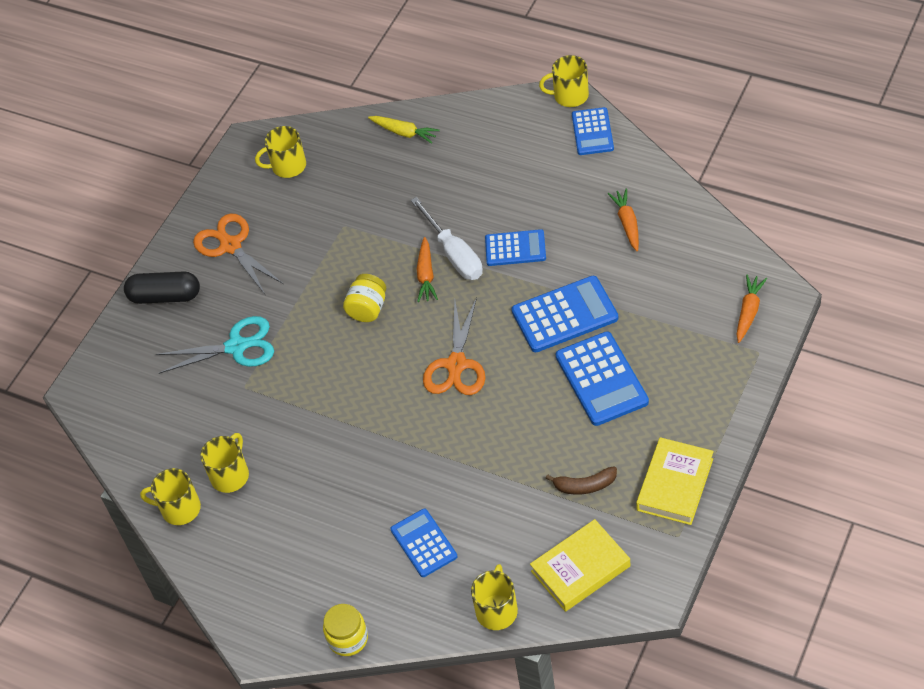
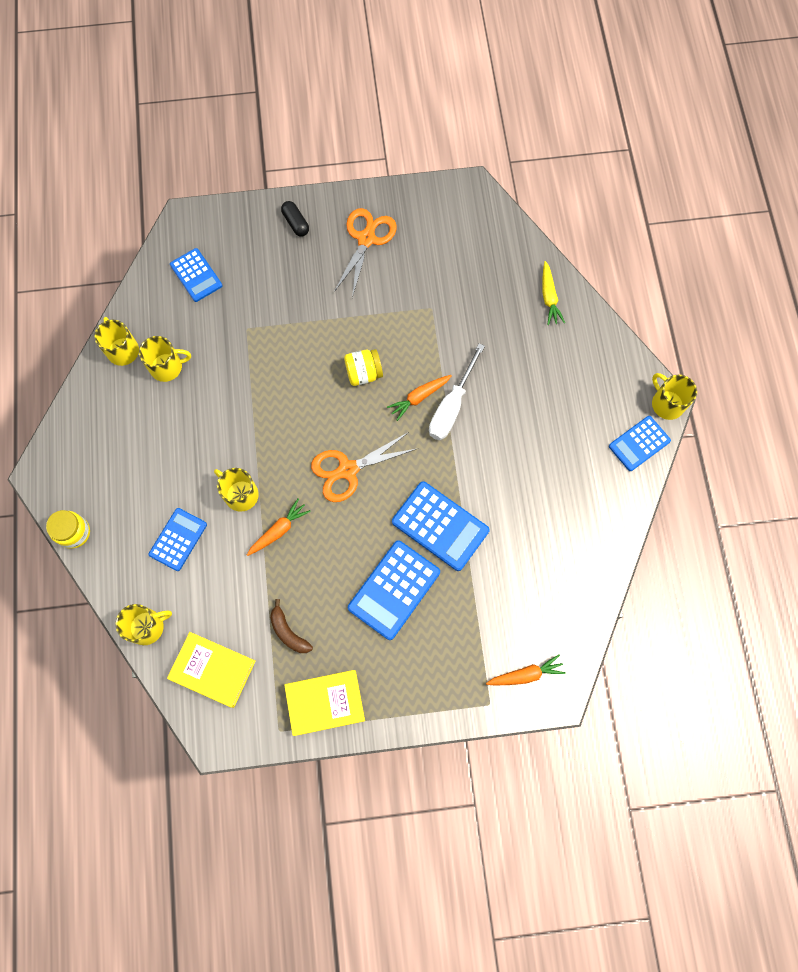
camera: 50 degrees right, 20 degrees up
black capsule [124,271,200,304] -> black capsule [281,201,309,237], size x0.63
turquoise scissors [156,316,274,374] -> none
yellow mug [255,126,306,178] -> yellow mug moved to [214,468,259,512]
blue calculator [485,229,546,266] -> blue calculator moved to [170,248,222,302]
orange carrot [608,189,639,251] -> orange carrot moved to [247,498,311,556]

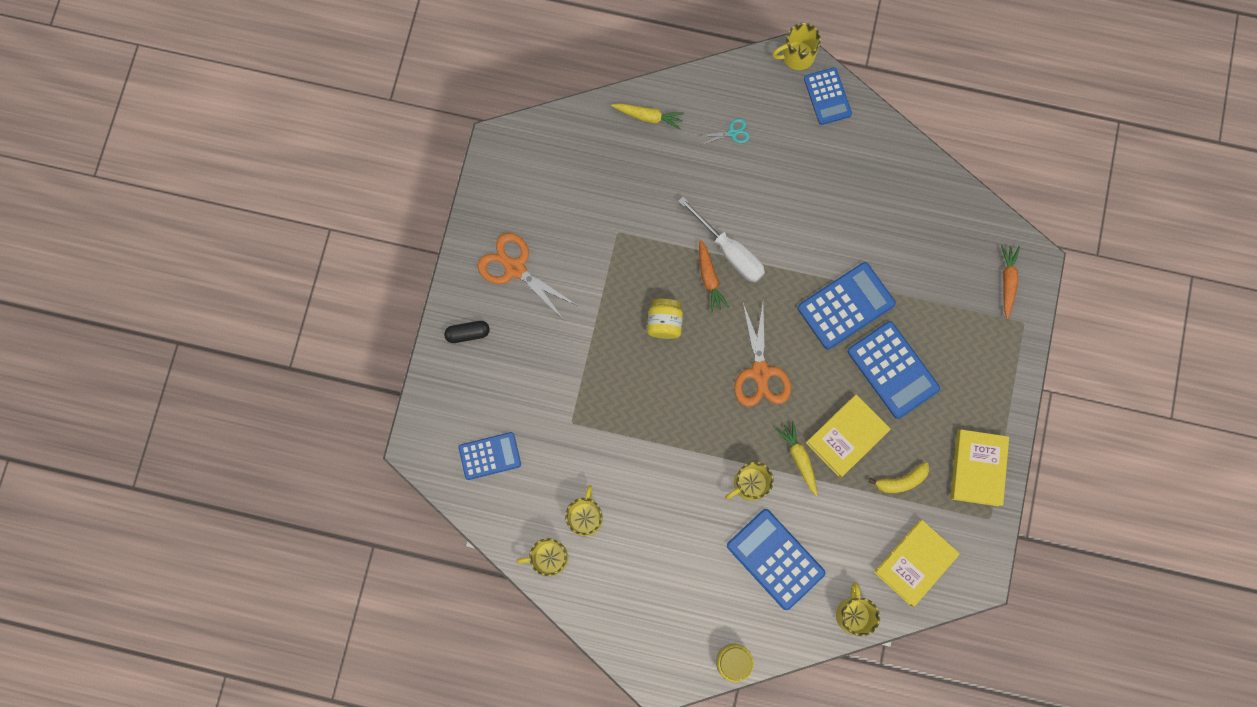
camera: 70 degrees left, 5 degrees up
blue calculator [149,508,207,571] -> blue calculator [727,509,826,610], size x1.53
orange carrot [247,498,311,556] -> yellow carrot [776,421,818,496]
brown banana [270,599,313,653] -> yellow banana [869,462,929,493]
none -> turquoise scissors [699,119,750,145]
none -> yellow book [806,394,891,478]

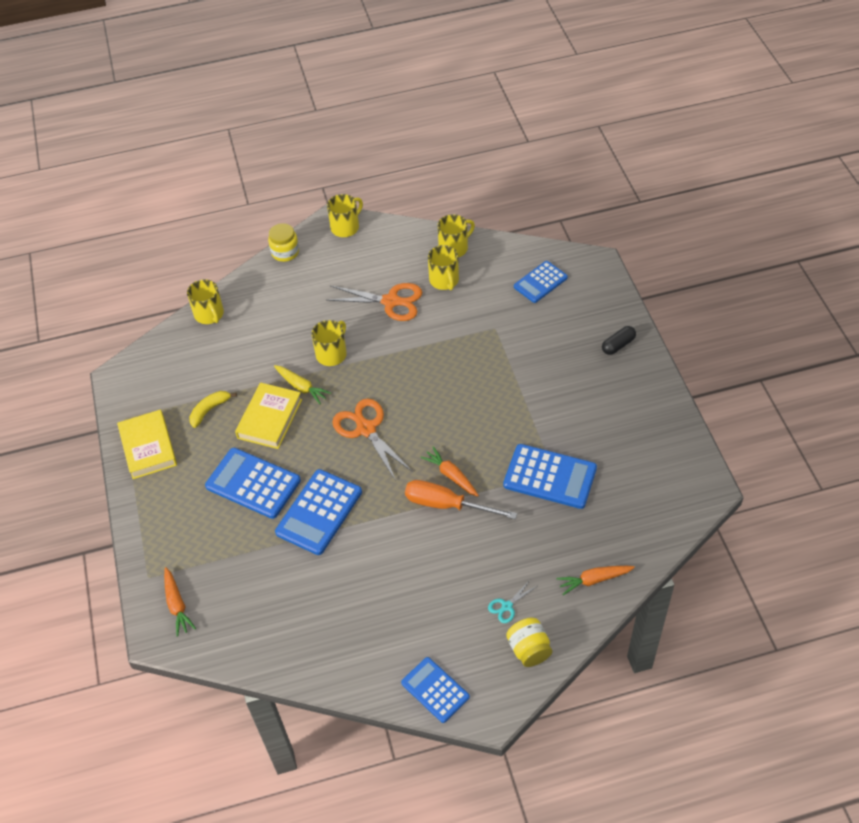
camera: 155 degrees right, 25 degrees down
orange scissors [477,233,578,320] -> orange scissors moved to [326,283,422,321]
yellow carrot [611,103,684,130] -> orange carrot [557,566,635,595]
yellow jar [647,298,683,339] -> yellow jar moved to [506,618,552,667]
white screwdriver [678,197,765,282] -> orange screwdriver [405,480,517,519]
blue calculator [727,509,826,610] -> blue calculator moved to [503,444,597,509]
yellow mug [772,23,821,70] -> yellow mug moved to [327,194,363,237]
yellow book [874,520,960,606] -> none

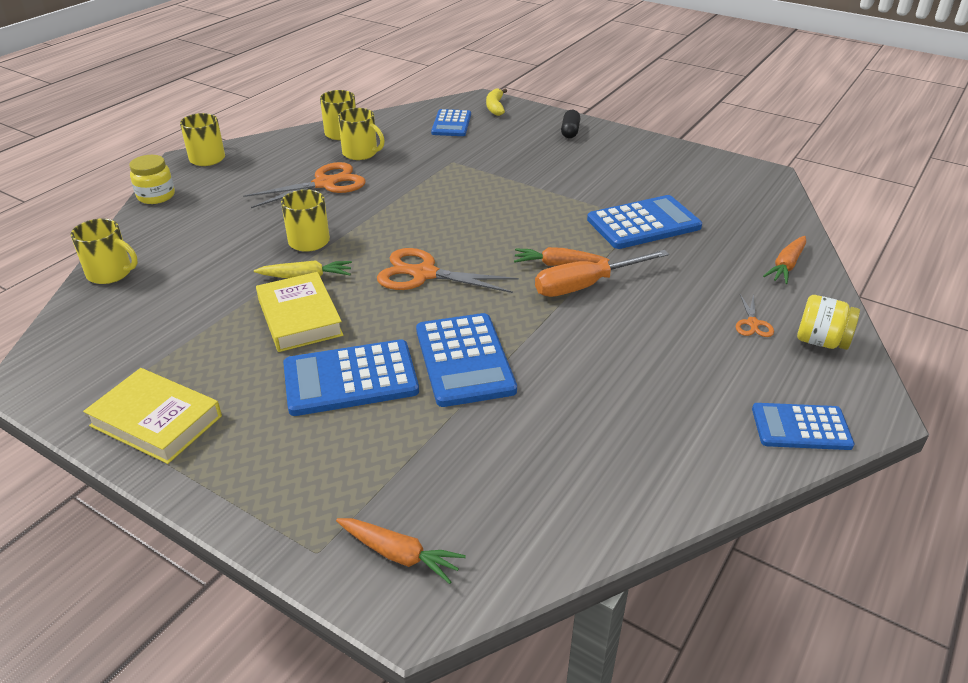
camera: 45 degrees left, 15 degrees down
yellow banana [189,391,237,428] -> yellow banana moved to [486,88,507,116]
turquoise scissors [488,580,537,623] -> orange scissors [736,294,774,337]

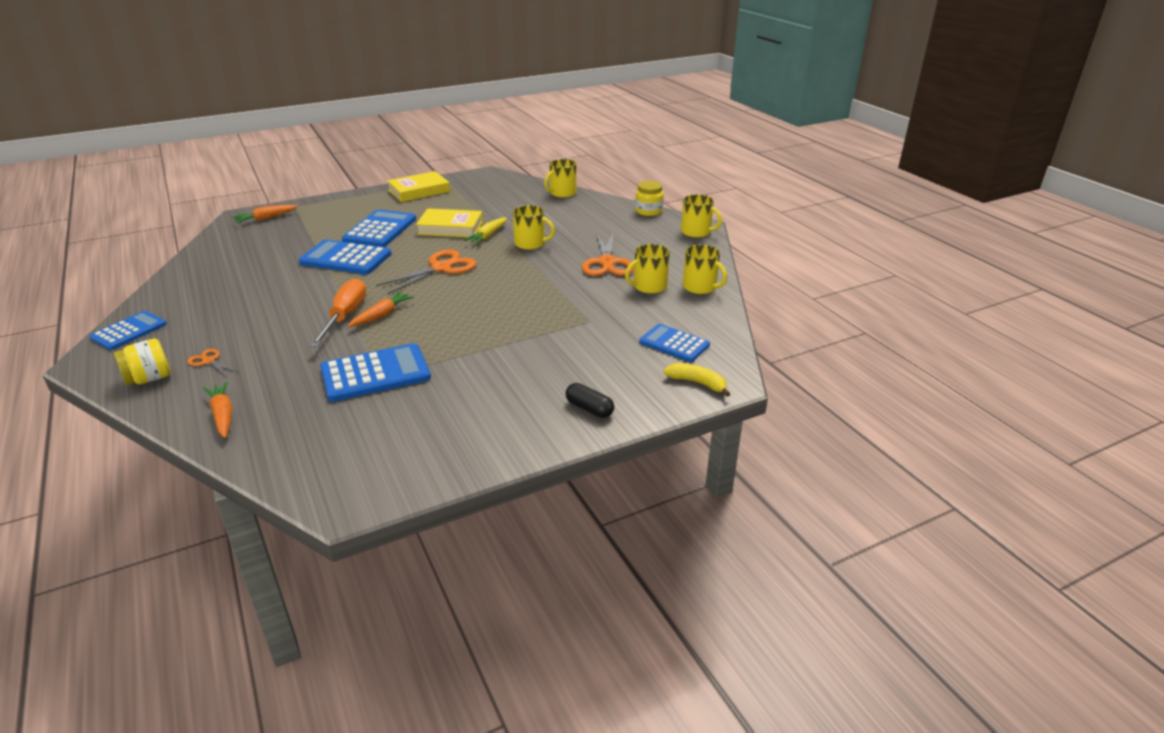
camera: 120 degrees right, 5 degrees down
blue calculator [587,195,702,249] -> blue calculator turned 120 degrees counterclockwise [320,343,431,402]

